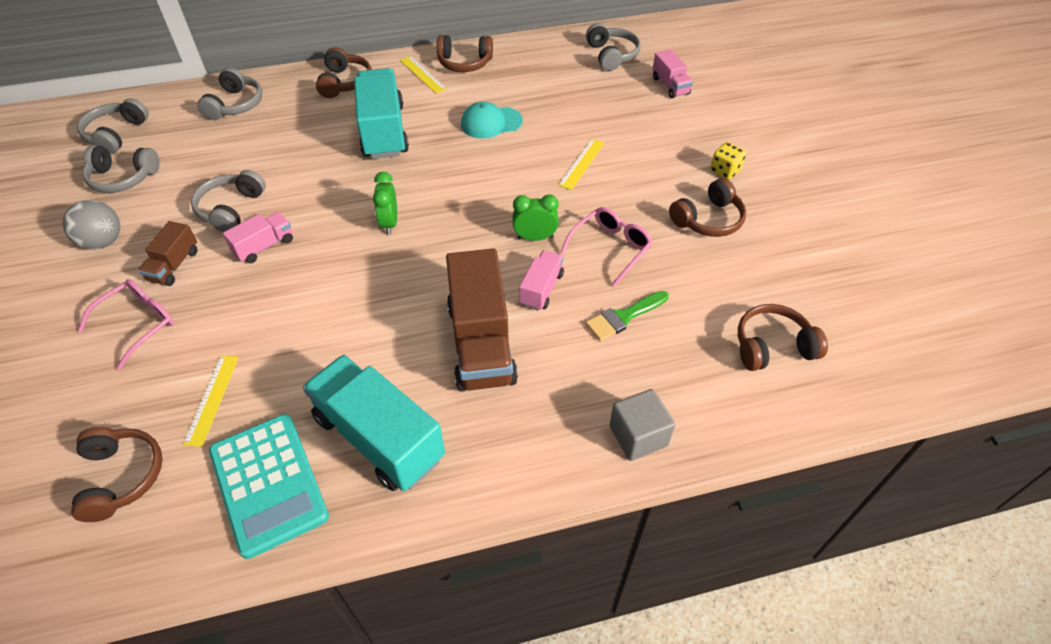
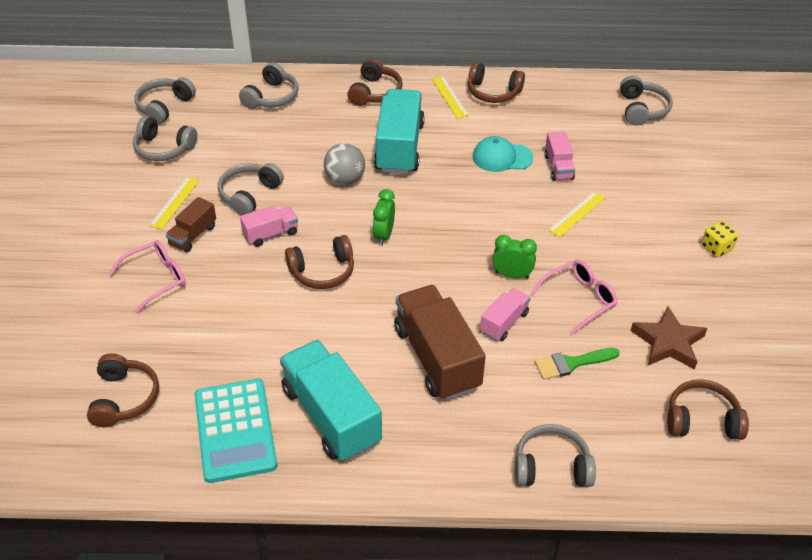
camera: 15 degrees right, 5 degrees down
grey ball [63,200,120,250] -> grey ball moved to [324,143,365,185]
yellow ruler [183,355,239,447] -> yellow ruler moved to [149,177,200,230]
brown truck [446,249,518,392] -> brown truck turned 150 degrees clockwise [394,285,486,400]
grey cube [609,389,675,461] -> grey headphones [515,424,596,487]
pink truck [653,49,693,98] -> pink truck moved to [544,131,575,181]
brown headphones [669,178,746,237] -> brown headphones moved to [285,235,354,289]
none -> brown star [631,306,707,369]

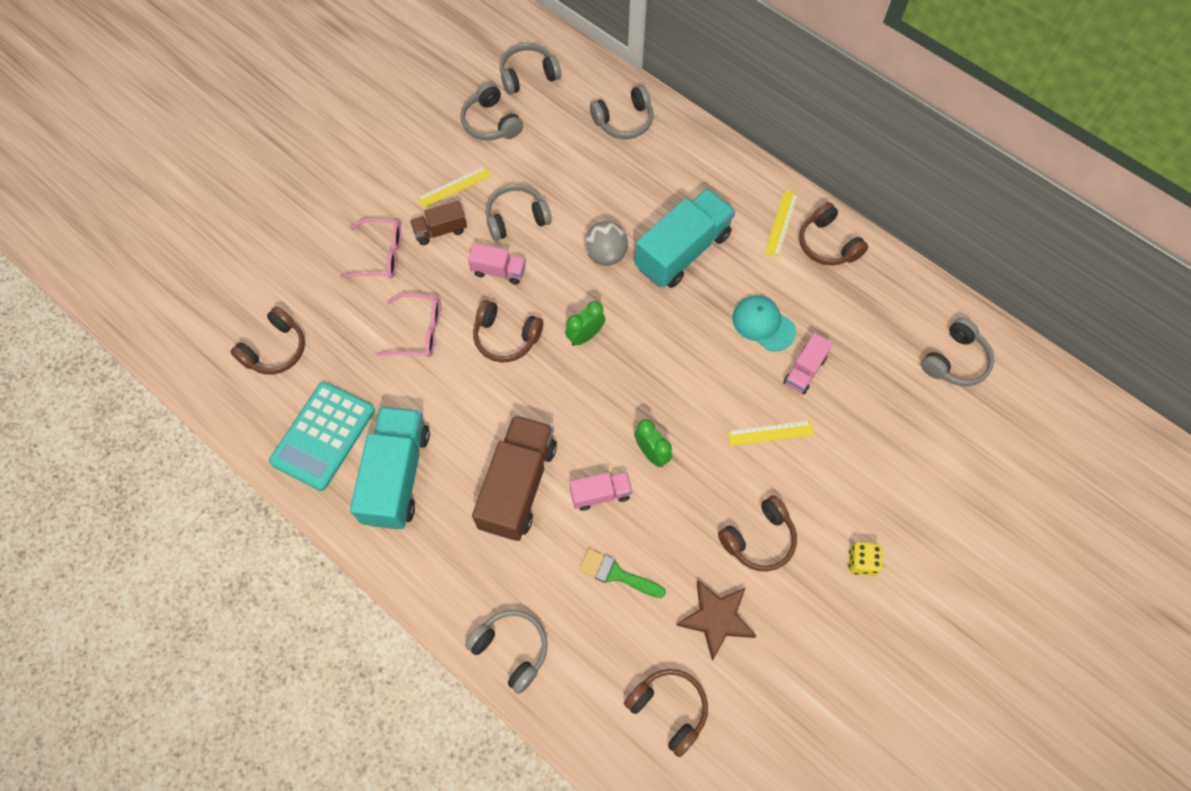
camera: 40 degrees right, 20 degrees up
brown headphones [347,58,403,106] -> brown headphones moved to [718,495,797,572]
pink glasses [531,260,618,335] -> pink glasses moved to [376,293,441,357]

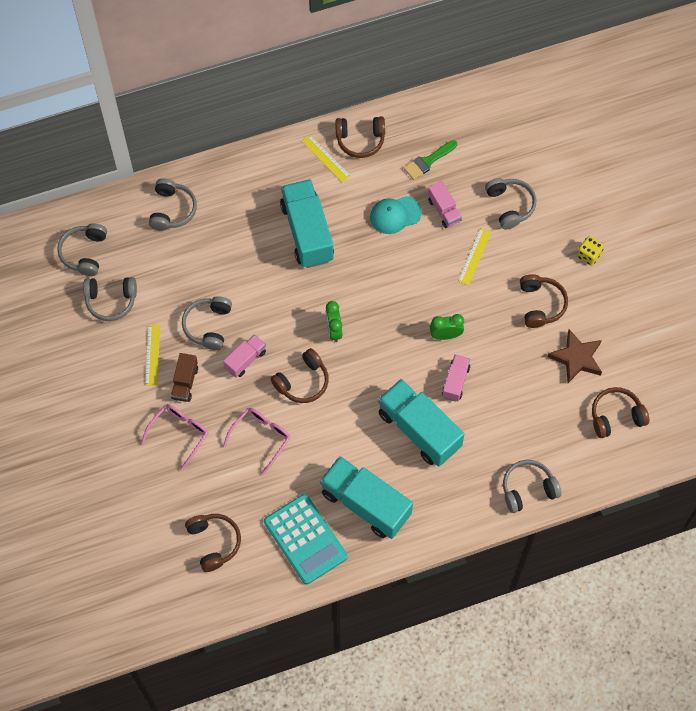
camera: 60 degrees left, 0 degrees up
brown truck [472,415,557,541] -> turquoise truck [378,379,464,467]
green brush [579,549,666,598] -> green brush moved to [404,140,457,180]
grey ball [584,221,628,266] -> none
grey headphones [921,318,994,386] -> grey headphones moved to [485,178,536,229]

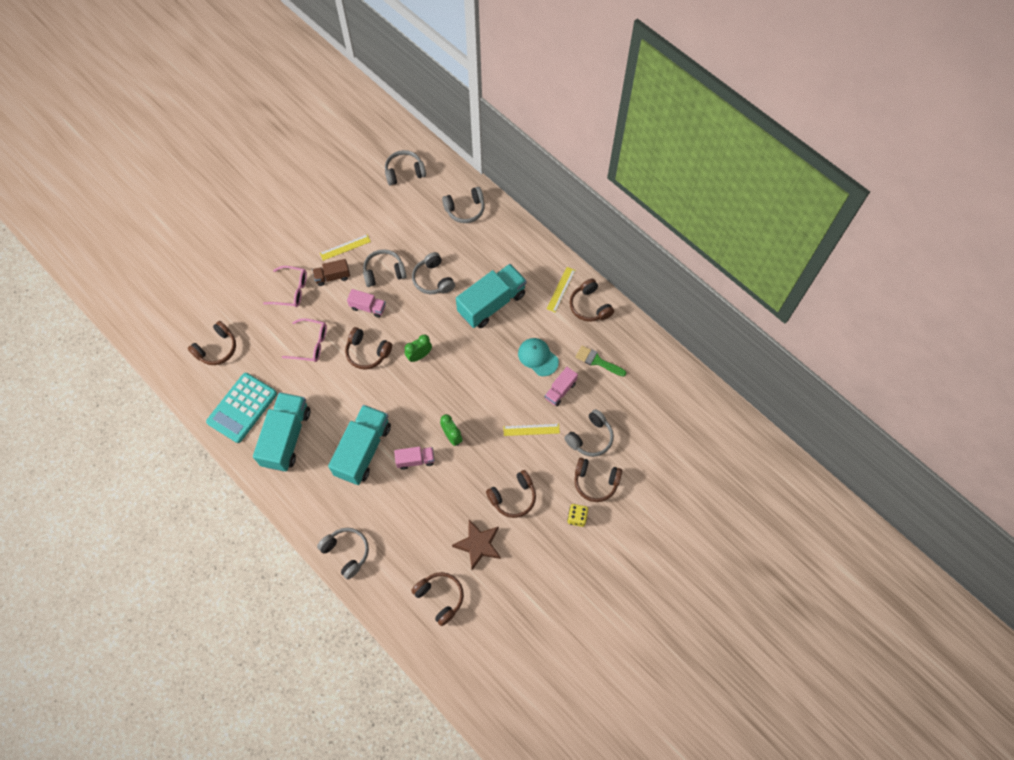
camera: 65 degrees right, 0 degrees up
grey headphones [83,277,137,321] -> grey headphones moved to [412,252,455,294]
none -> brown headphones [574,458,622,502]

